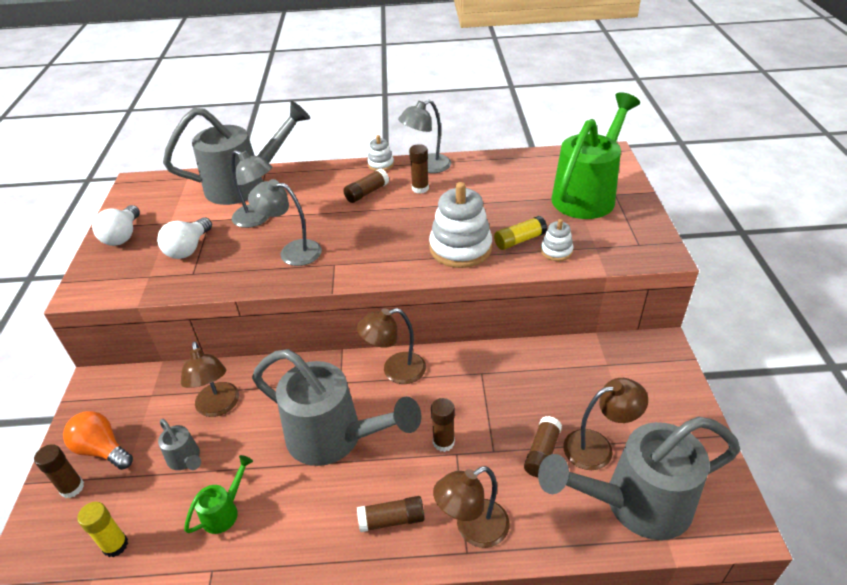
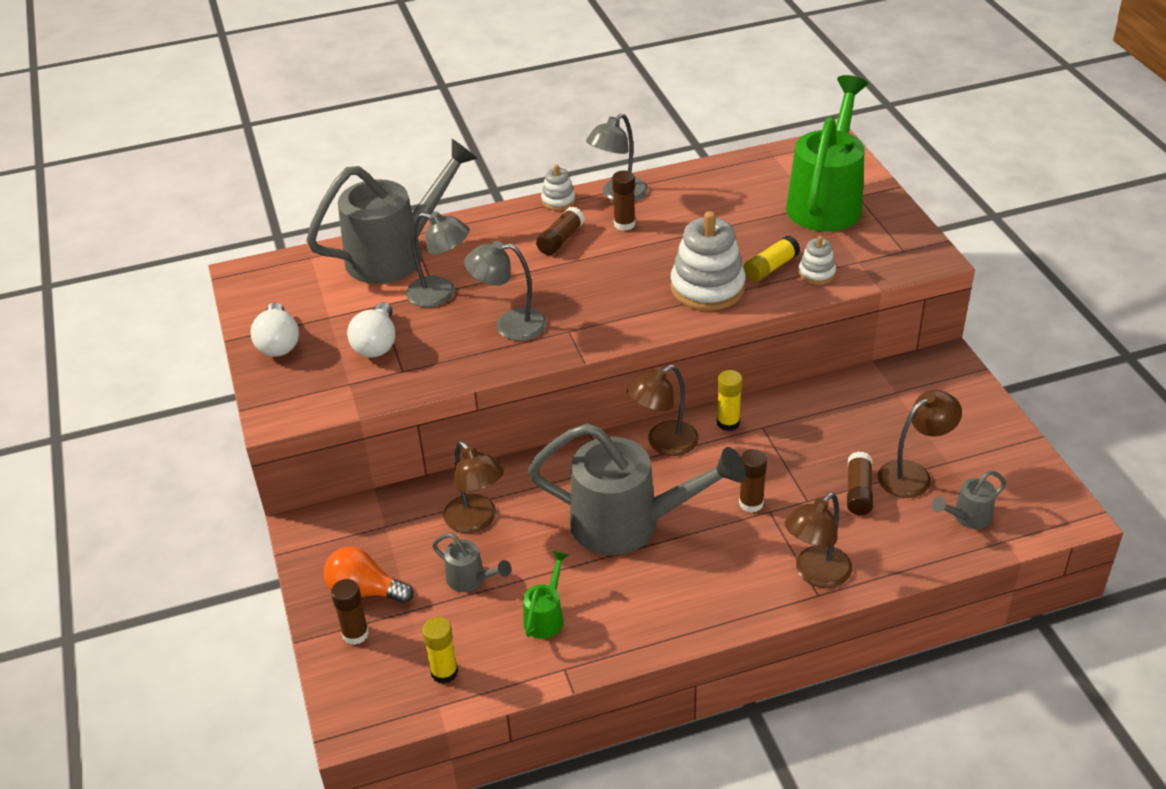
camera: 15 degrees left, 0 degrees up
brown glue stick [357,496,425,532] -> none
grey watering can [538,416,740,540] -> grey watering can [931,471,1006,529], size x0.43
none -> yellow glue stick [717,370,742,431]

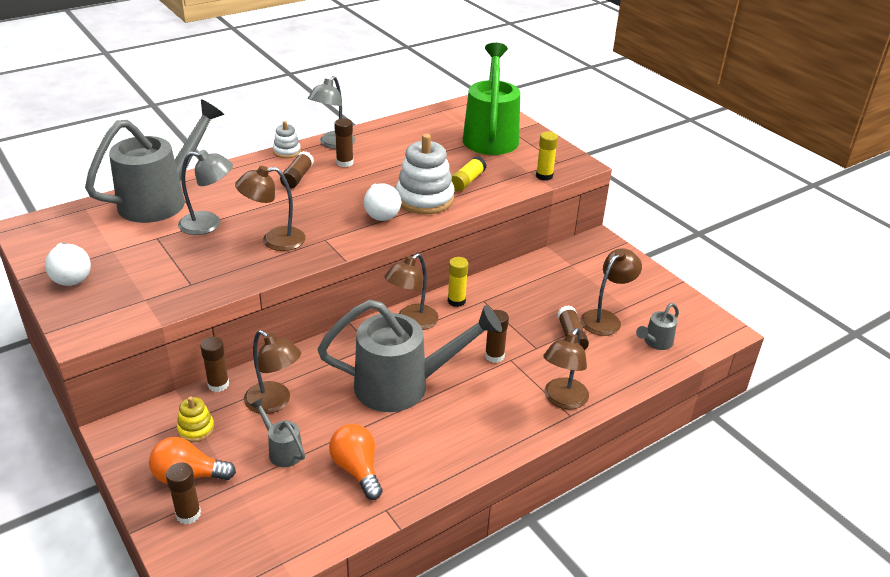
camera: 20 degrees left, 5 degrees down
white light bulb [347,302,395,358] -> white light bulb moved to [364,183,401,221]
yellow glue stick [422,617,458,684] -> yellow glue stick moved to [536,132,558,181]
grey watering can [432,533,511,592] -> grey watering can turned 150 degrees counterclockwise [250,398,305,467]
grey lamp [464,241,547,341] -> brown lamp [235,166,306,251]
green watering can [523,551,568,639] -> orange light bulb [329,424,383,500]
white stacking toy [798,236,836,285] -> none
none -> yellow stacking toy [177,396,214,442]
none -> brown glue stick [200,337,229,392]

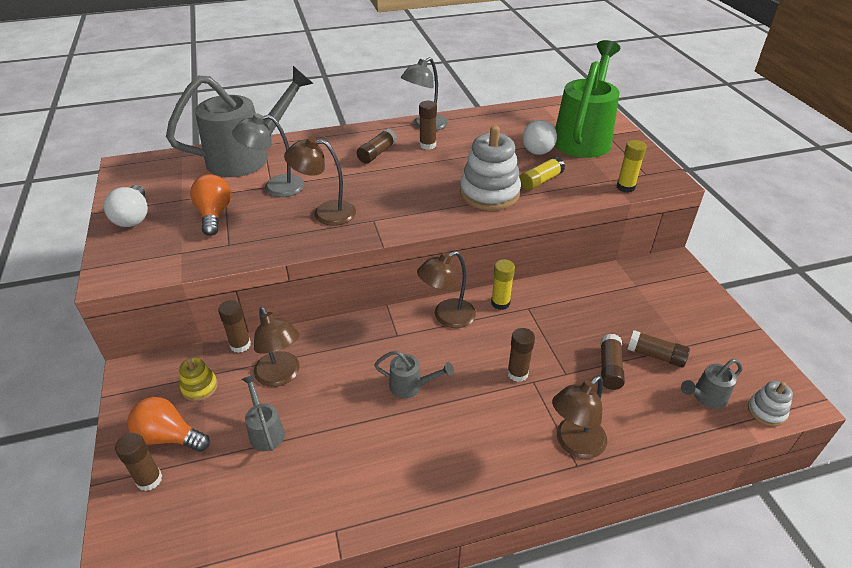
camera: 20 degrees right, 5 degrees up
grey lamp [178,150,233,235] -> grey lamp turned 150 degrees clockwise [232,113,305,197]
white stacking toy [273,121,301,158] -> white stacking toy moved to [748,381,793,426]
grey watering can [318,300,502,412] -> grey watering can [374,350,454,398], size x0.43
orange light bulb [329,424,383,500] -> orange light bulb moved to [190,174,231,236]
white light bulb [364,183,401,221] -> white light bulb moved to [522,120,557,155]
brown lamp [581,248,642,336] -> brown glue stick [627,330,690,367]

